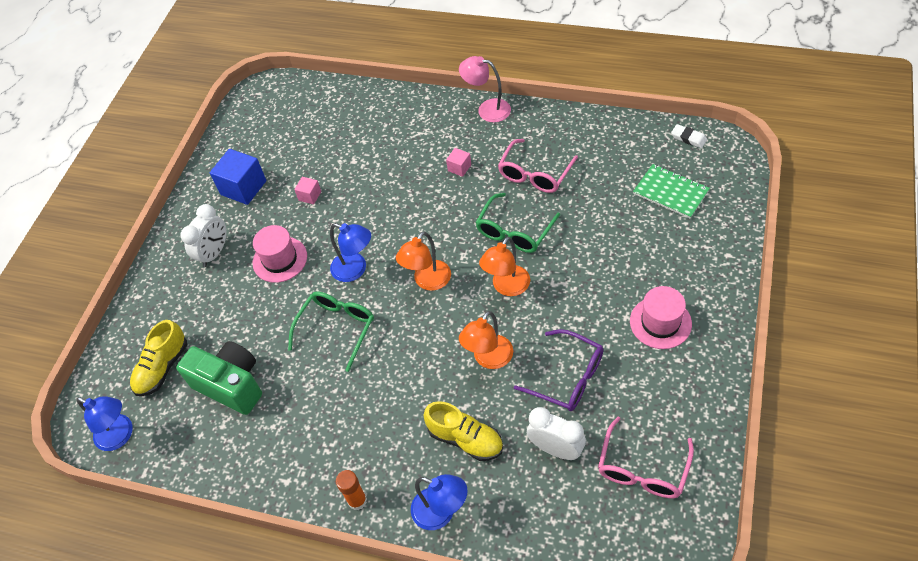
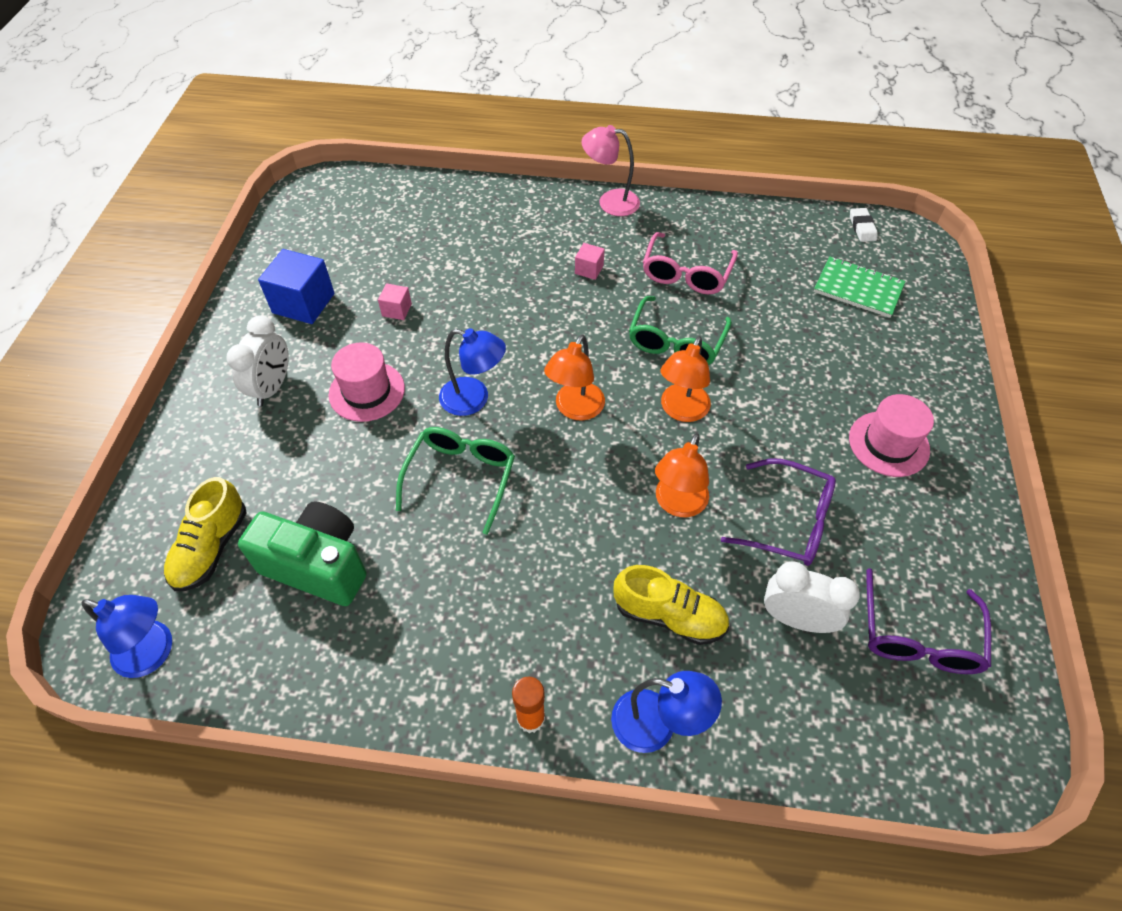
camera: 15 degrees left, 0 degrees up
pink glasses [598,417,694,498] -> purple glasses [866,568,991,674]
white eraser [671,124,707,148] -> white eraser turned 60 degrees clockwise [850,208,878,242]

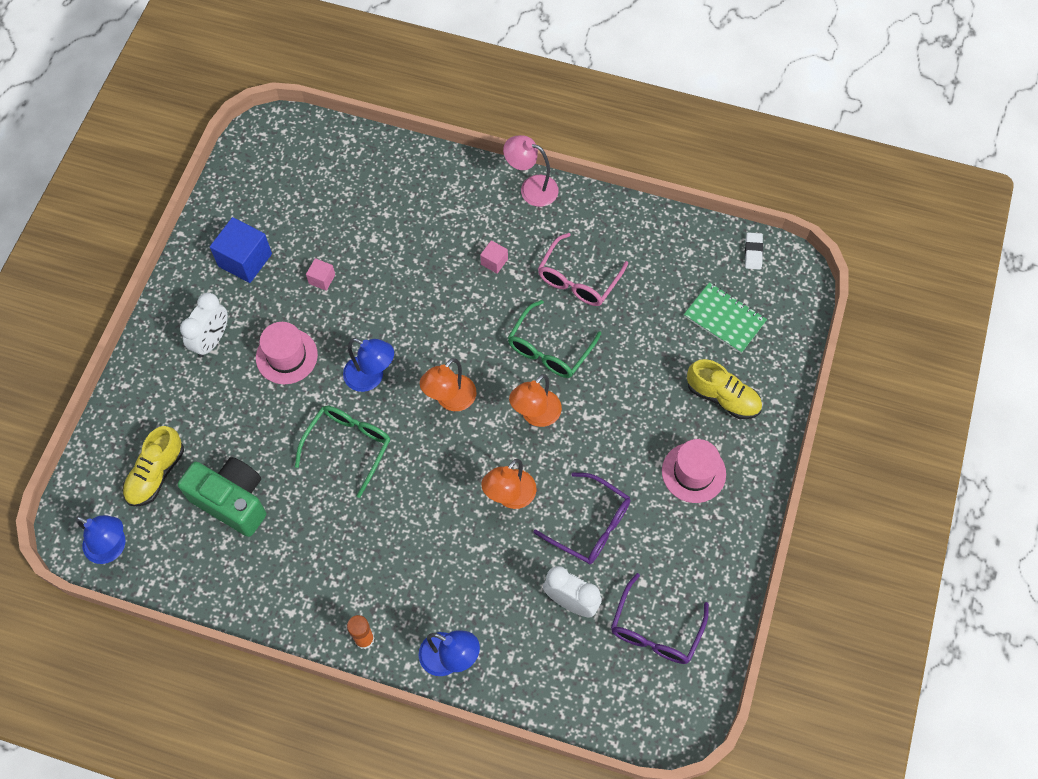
camera: 10 degrees right, 10 degrees up
yellow shoe [613,565,729,645] -> yellow shoe moved to [687,359,762,419]

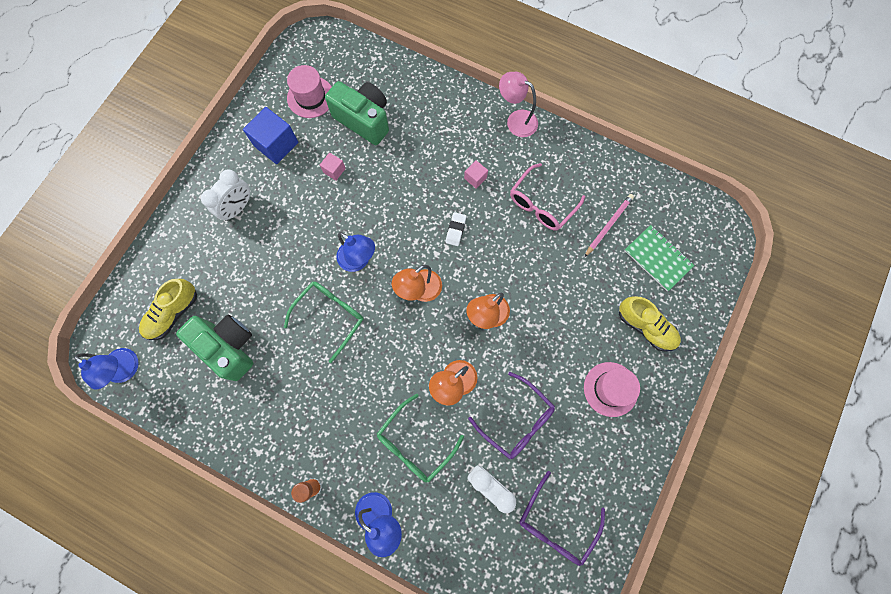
camera: 10 degrees right, 10 degrees up
pink hat [256,322,318,384] -> pink hat moved to [287,65,332,118]
green glasses [508,300,601,378] -> green glasses moved to [377,394,464,483]
white eraser [745,232,763,270] -> white eraser moved to [445,212,467,246]
none -> green camera [325,81,389,145]
none -> pink pencil [584,194,634,257]

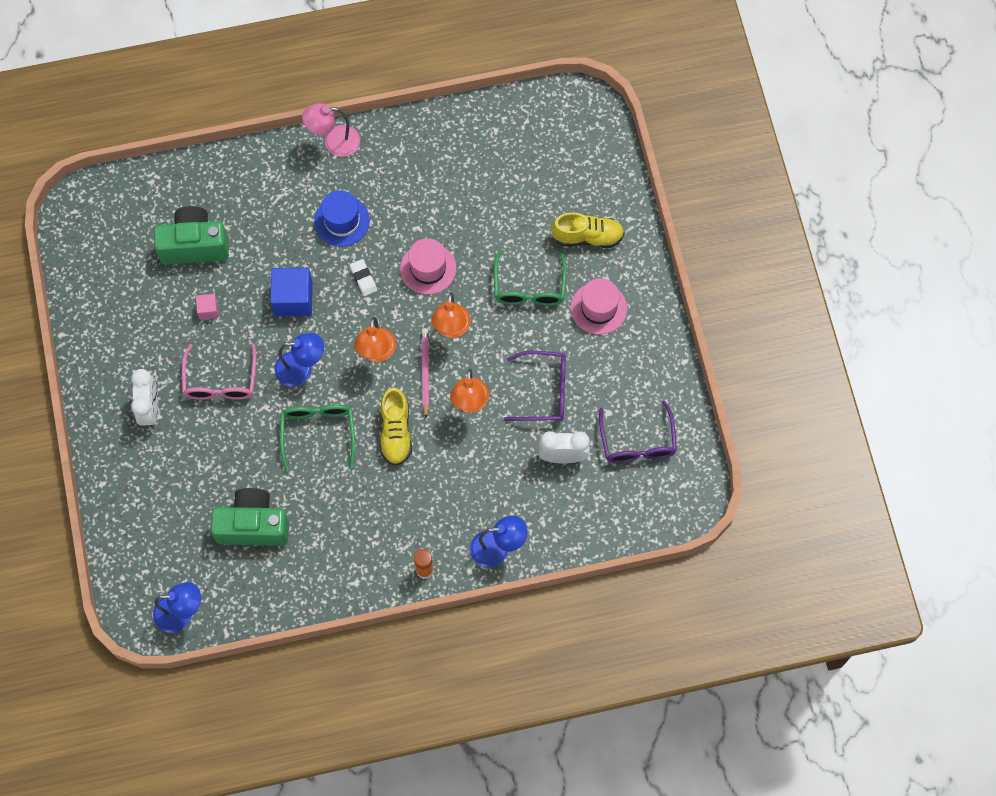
camera: 40 degrees left, 5 degrees down
yellow shoe [139,279,197,340] -> yellow shoe moved to [380,388,412,466]
blue cube [243,107,298,164] -> blue cube moved to [270,268,313,317]
pink hat [287,65,332,118] -> pink hat moved to [400,238,456,295]
green glasses [377,394,464,483] -> green glasses moved to [494,251,567,306]
pink cube [464,160,488,189] -> blue hat [314,190,370,247]
pink glasses [510,163,585,230] -> pink glasses moved to [182,344,257,400]
pink pencil [584,194,634,257] -> pink pencil moved to [421,328,429,418]
green notebook [624,225,695,291] -> none

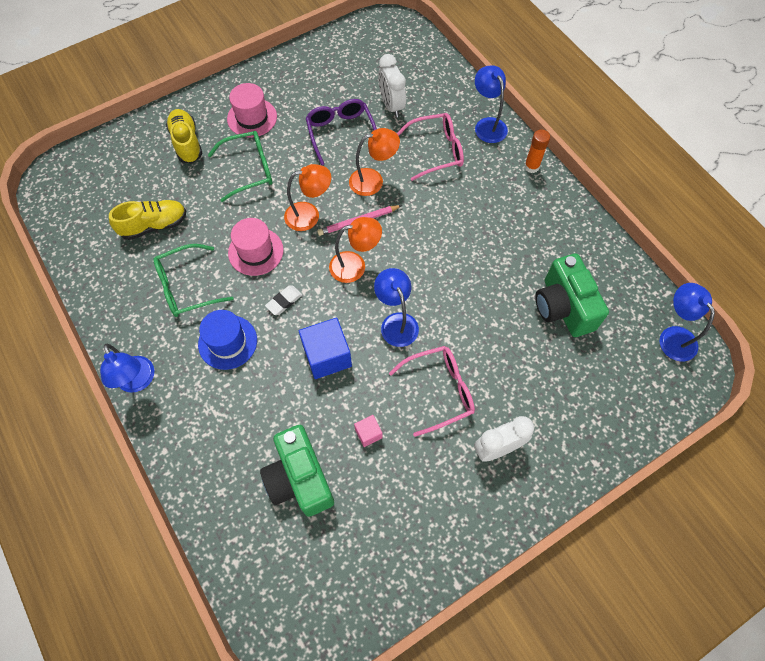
camera: 110 degrees left, 5 degrees down
green glasses [280,405,355,472] -> green glasses moved to [153,244,234,317]
pink lamp [302,103,360,157] -> blue lamp [100,344,154,393]
yellow shoe [380,388,412,466] -> yellow shoe moved to [109,200,186,240]
purple glasses [599,401,677,463] -> none
none -> pink glasses [397,113,464,181]

